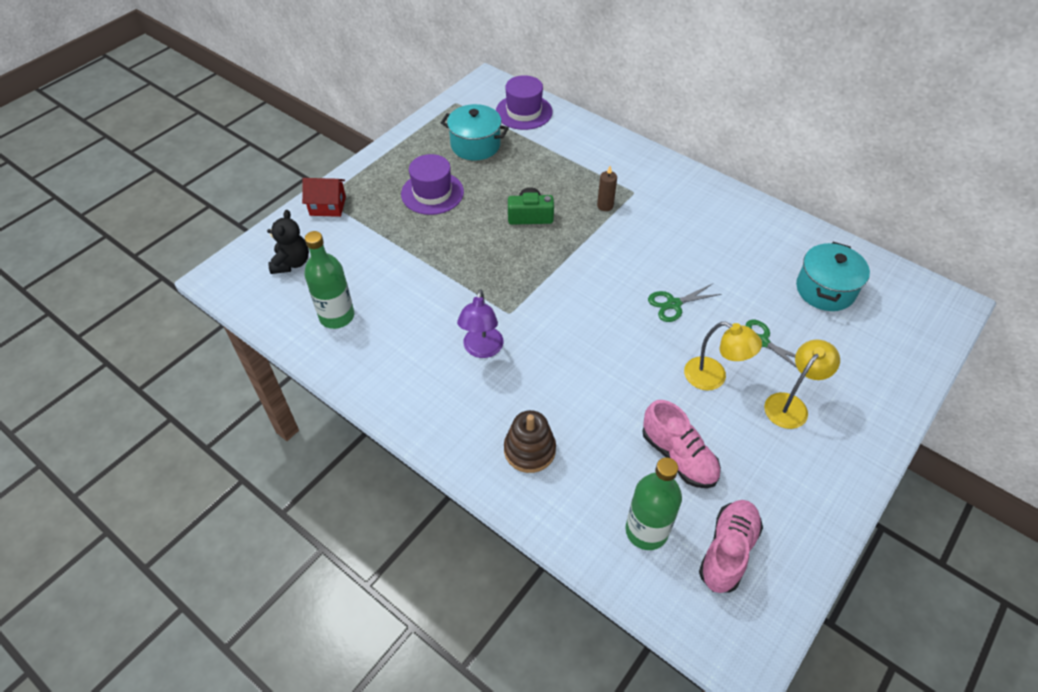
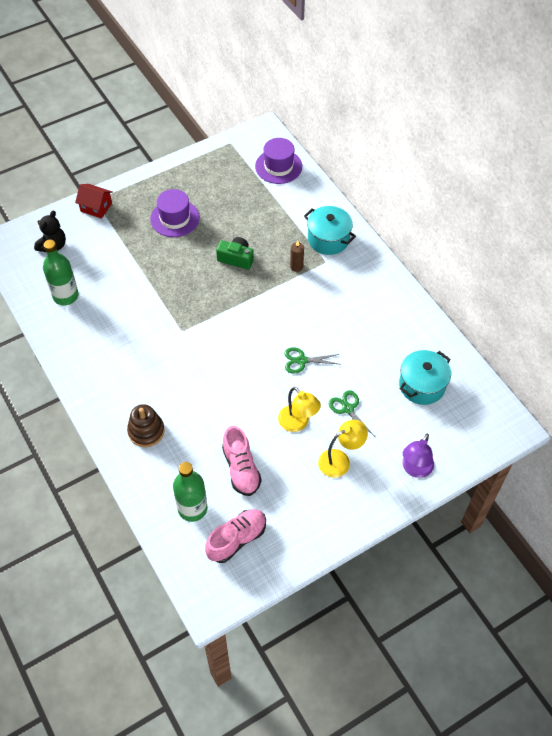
camera: 20 degrees right, 5 degrees up
turquoise pot [441,104,509,160] -> turquoise pot moved to [304,206,356,255]
purple lamp [457,289,503,358] -> purple lamp moved to [402,434,434,478]

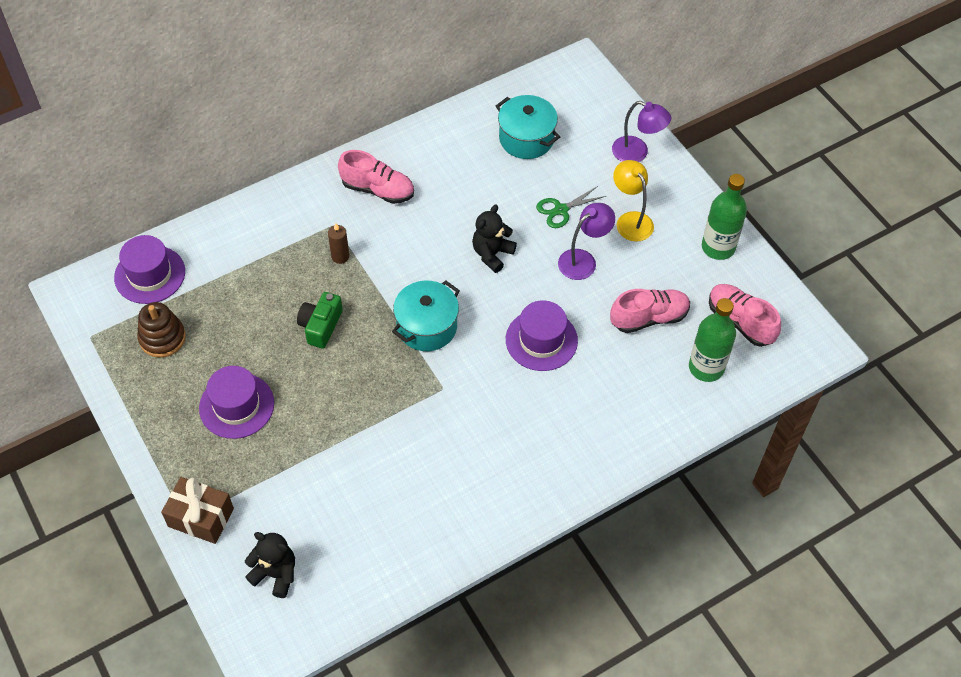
camera: 90 degrees left, 0 degrees up
green bottle [43,240,79,305] -> green bottle moved to [702,174,747,260]
red house [75,184,113,219] -> brown gift [161,477,234,544]
brown stacking toy [127,404,165,447] -> brown stacking toy moved to [137,302,186,358]
yellow lamp [278,387,321,432] -> purple lamp [558,203,615,280]
green scissors [284,347,339,373] -> black teddy bear [472,204,517,273]
turquoise pot [304,206,356,255] -> turquoise pot moved to [392,281,460,351]
none -> pink shoe [338,150,414,204]
none -> purple hat [506,300,578,371]

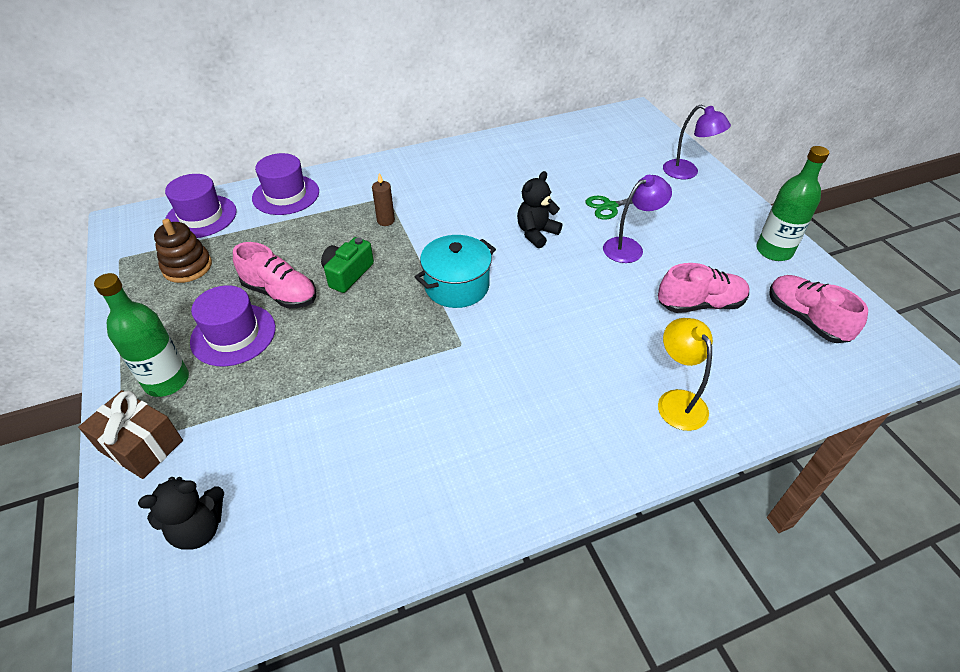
camera: 10 degrees right, 10 degrees down
black teddy bear [245,532,295,598] -> black teddy bear turned 120 degrees clockwise [138,477,225,550]
pink shoe [338,150,414,204] -> pink shoe moved to [233,242,316,308]
turquoise pot [496,95,560,159] -> none
purple hat [506,300,578,371] -> purple hat moved to [252,153,319,215]
yellow lamp [613,160,654,242] -> yellow lamp moved to [658,318,713,431]
green bottle [689,298,736,382] -> green bottle moved to [94,273,189,397]

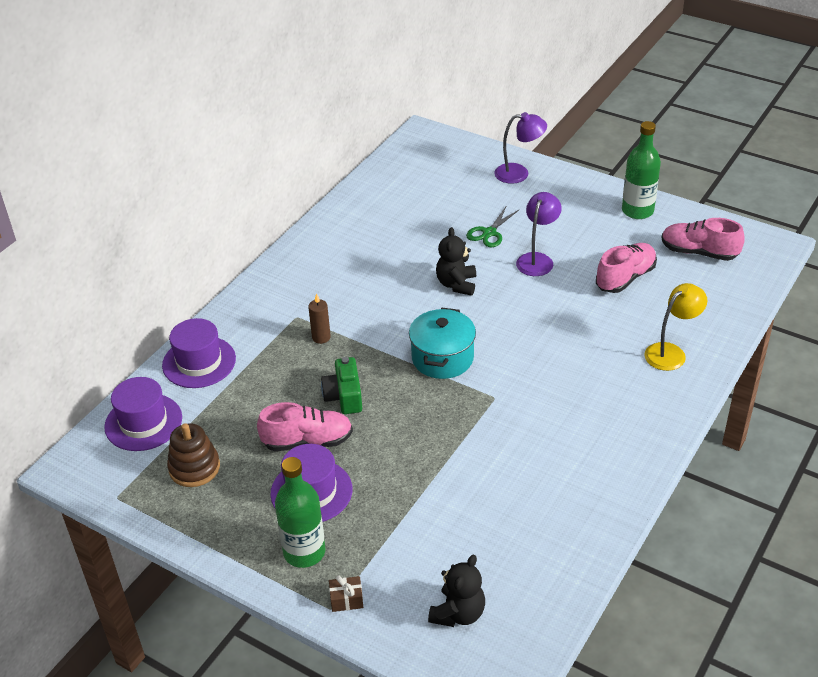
camera: 35 degrees left, 5 degrees down
brown gift [78,390,183,479] -> brown gift [329,575,363,612], size x0.52
yellow lamp [658,318,713,431] -> yellow lamp turned 105 degrees clockwise [644,283,707,371]

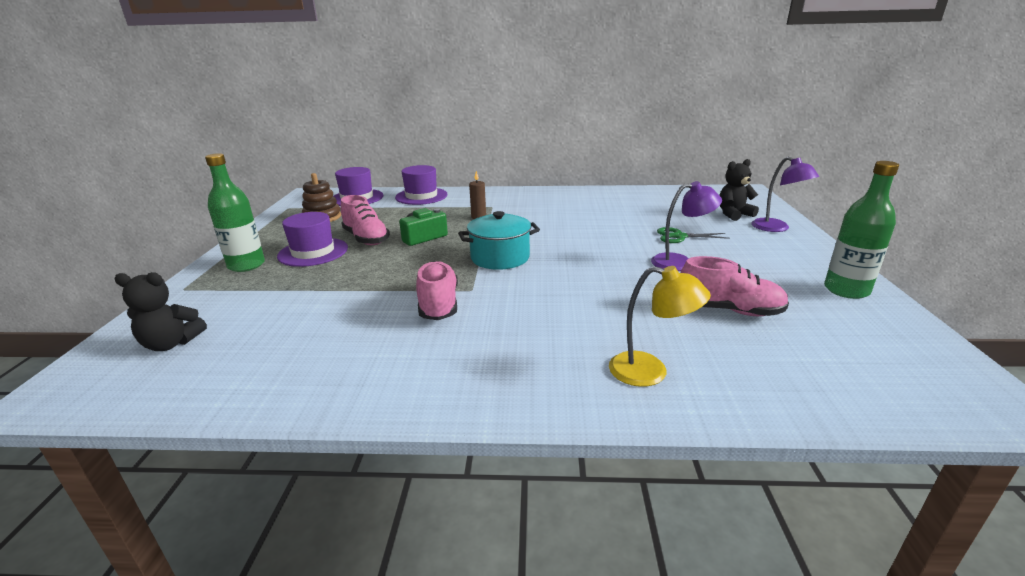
camera: 60 degrees right, 15 degrees down
brown gift [329,575,363,612] -> none
black teddy bear [436,227,476,296] -> black teddy bear moved to [719,159,759,221]
pink shoe [662,218,745,261] -> pink shoe moved to [416,261,458,320]

